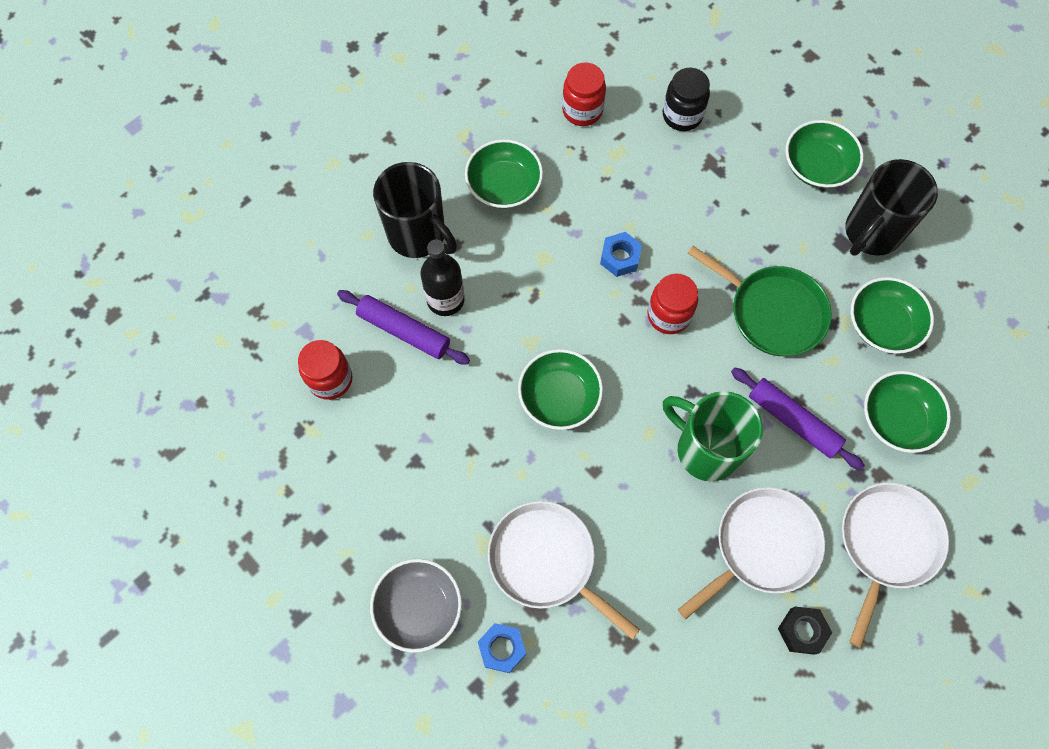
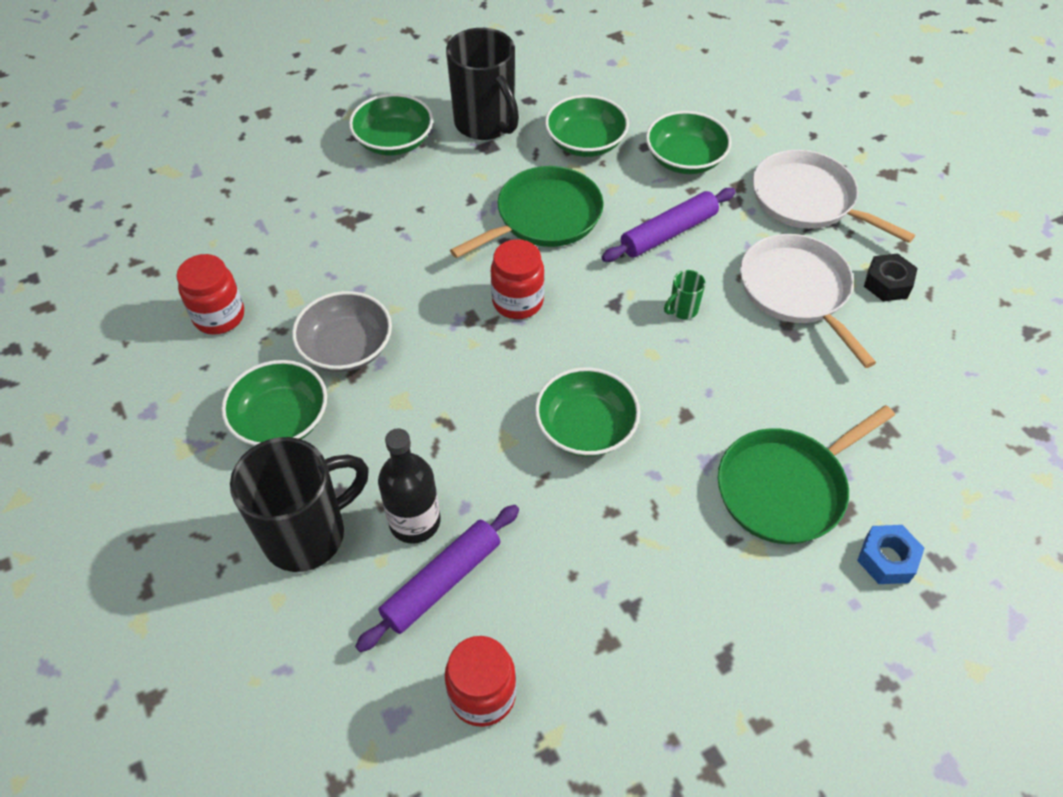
camera: 75 degrees left, 15 degrees down
grey bowl [370,559,462,653] -> grey bowl moved to [292,291,392,372]
white pan [488,501,640,640] -> green pan [718,405,895,544]
blue nut [600,232,642,277] -> none
black jar [663,67,710,131] -> none
green mug [663,391,763,482] -> green mug [664,270,705,319], size x0.41

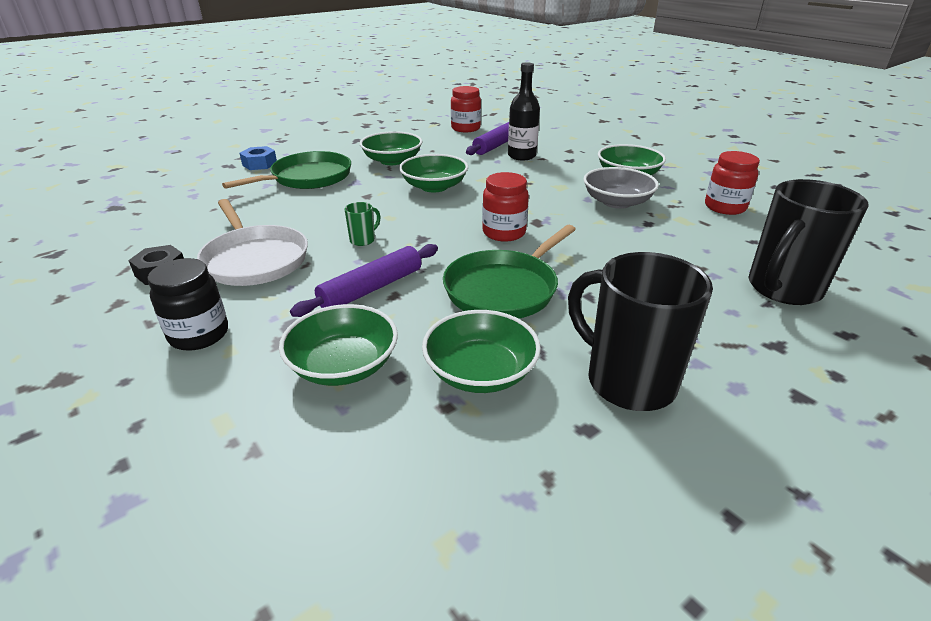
camera: 170 degrees right, 20 degrees down
black mug [230,437,369,572] -> black mug moved to [748,179,869,305]
green bowl [349,94,433,156] -> green bowl moved to [360,131,422,165]
white pan [753,150,915,243] -> black jar [147,258,228,351]

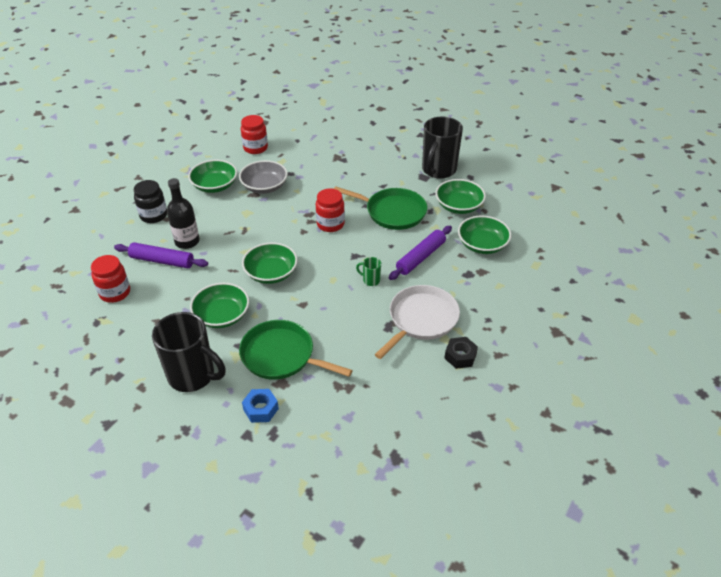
camera: 110 degrees left, 10 degrees up
black jar [147,258,228,351] -> black jar moved to [134,180,167,223]
purple rolling pin [290,244,438,317] -> purple rolling pin turned 75 degrees counterclockwise [389,226,452,280]
black mug [748,179,869,305] -> black mug moved to [152,312,226,392]

